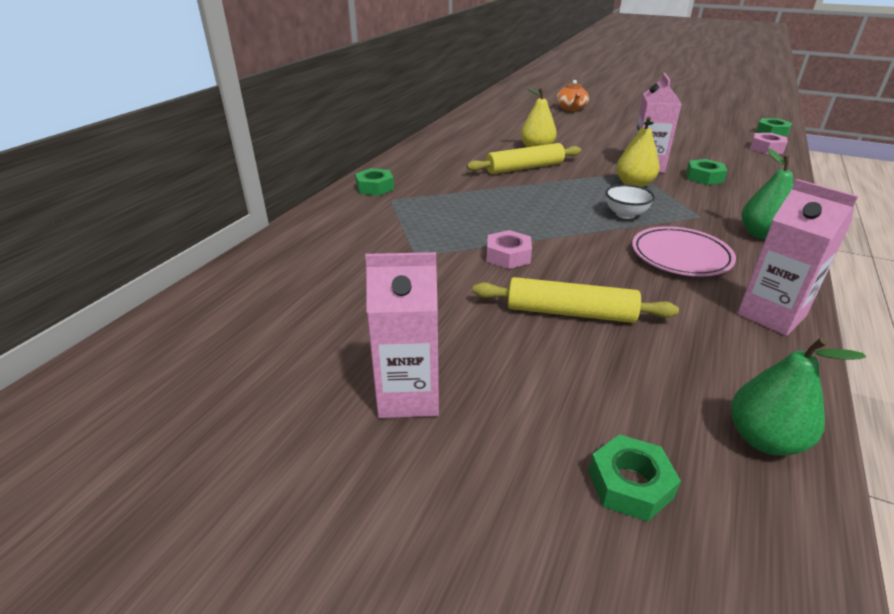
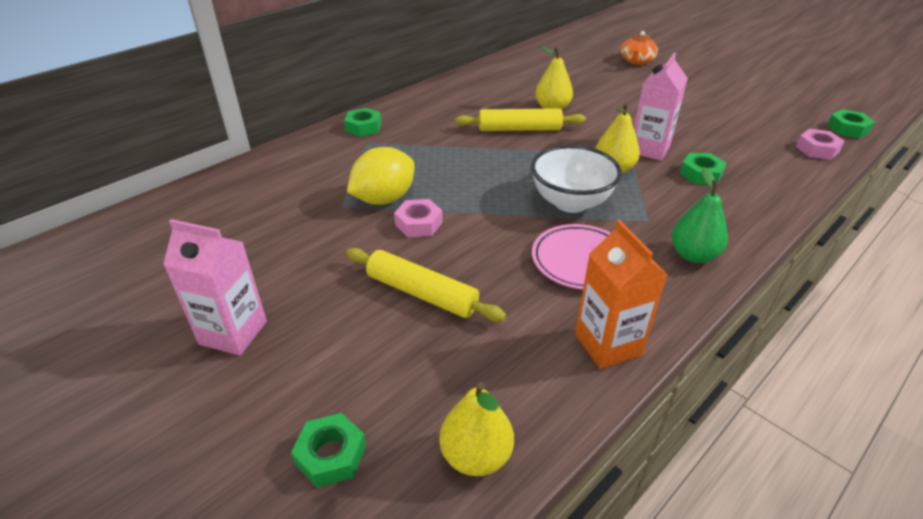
camera: 20 degrees right, 5 degrees up
white bowl [605,184,655,219] -> white bowl [531,145,622,213], size x1.78
green pear [731,337,866,455] -> yellow pear [439,382,514,476]
pink carton [737,179,858,336] -> orange carton [575,220,667,369]
none -> yellow lemon [347,147,415,205]

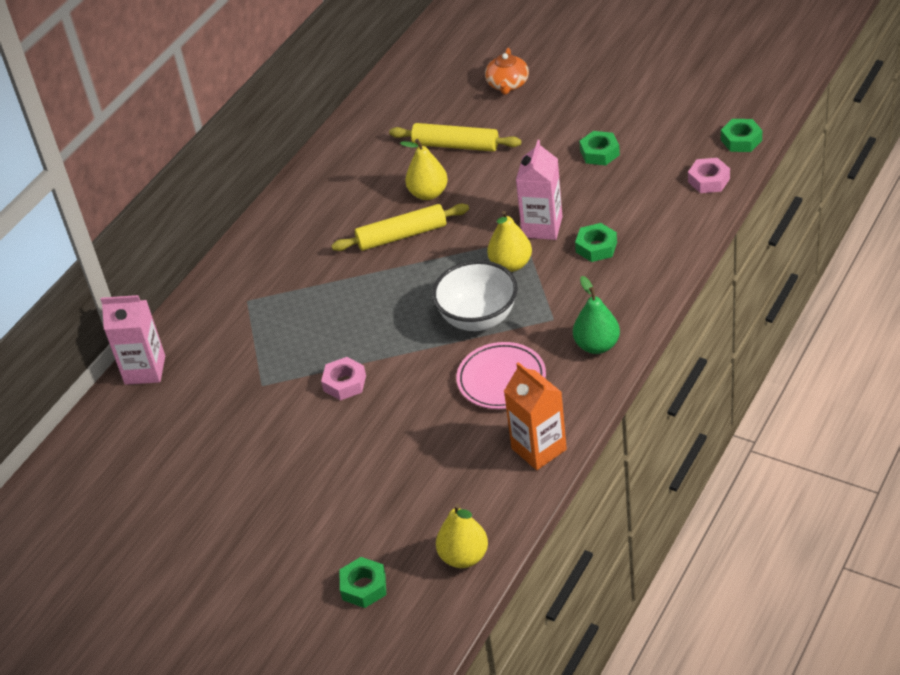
camera: 10 degrees left, 5 degrees up
pink carton [163,219,267,356] -> pink carton moved to [100,295,165,385]
green nut [344,108,381,137] -> green nut moved to [579,131,620,166]
yellow rolling pin [346,248,506,322] -> yellow rolling pin moved to [389,123,521,151]
yellow lemon [347,147,415,205] -> none

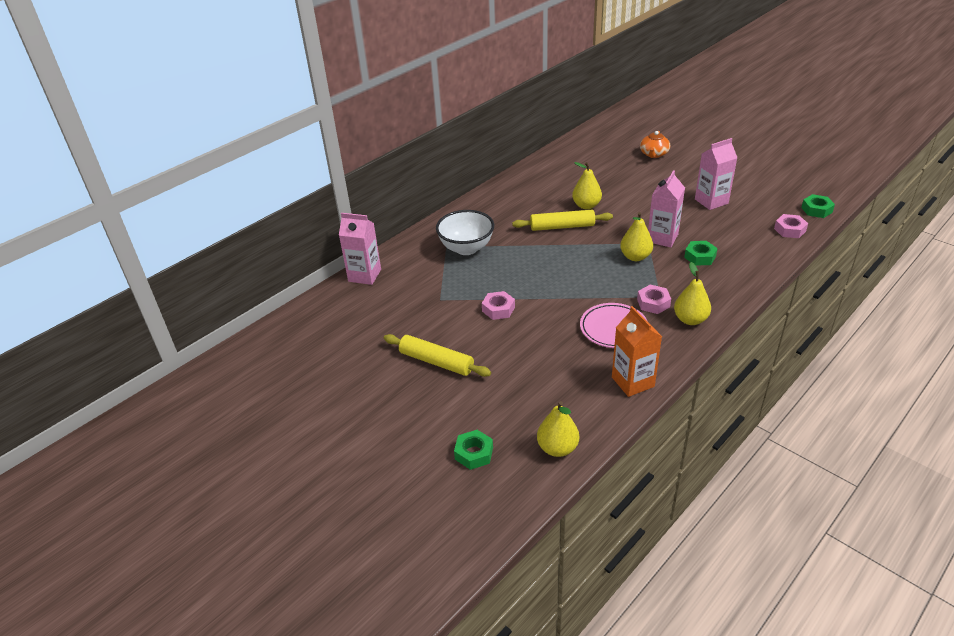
camera: 10 degrees right, 5 degrees down
yellow rolling pin [389,123,521,151] -> yellow rolling pin moved to [384,334,491,377]
white bowl [432,260,518,331] -> white bowl moved to [436,210,494,255]
green pear [573,276,620,354] -> yellow pear [674,262,711,325]
green nut [579,131,620,166] -> pink carton [695,138,737,210]
none -> pink nut [637,285,671,314]

